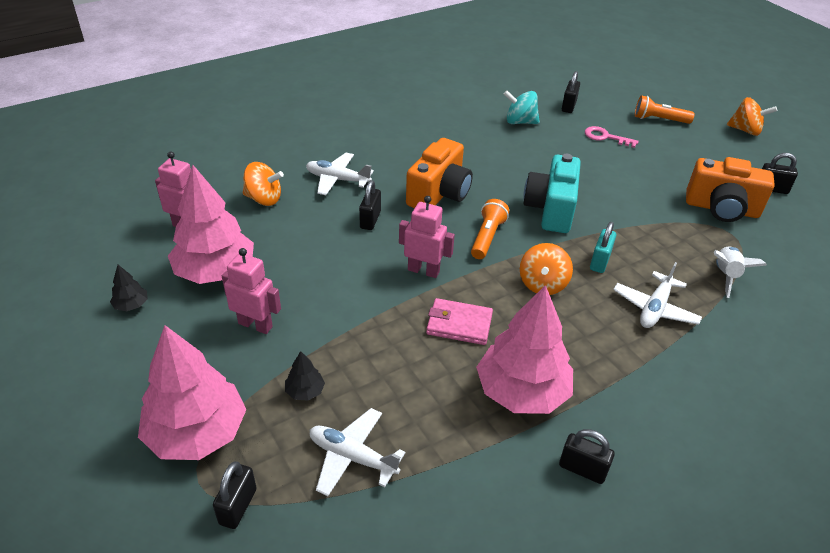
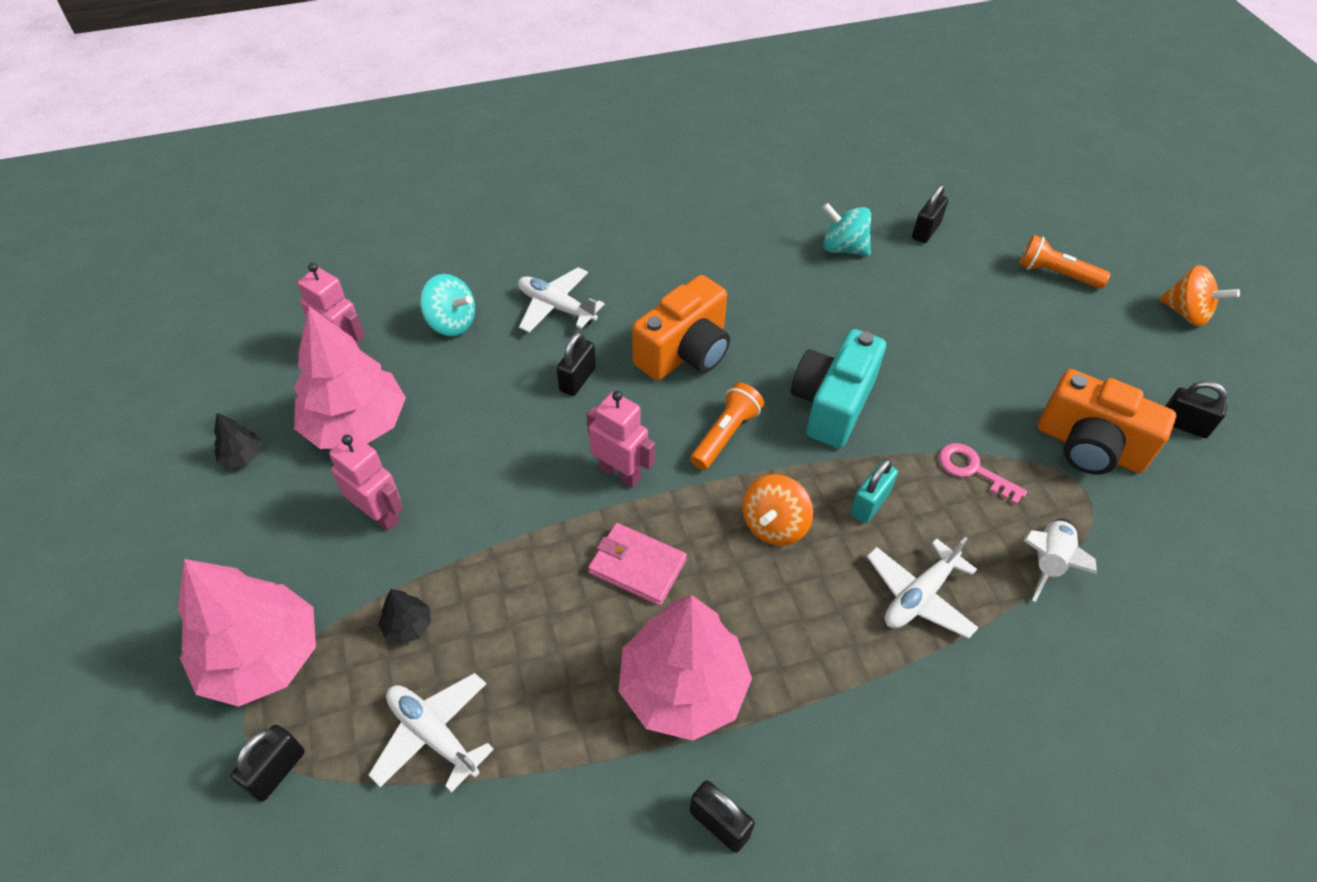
camera: 15 degrees right, 10 degrees up
orange spinning top [243,162,284,206] -> turquoise spinning top [420,274,475,336]
pink key [585,126,639,148] -> pink key moved to [939,443,1027,505]

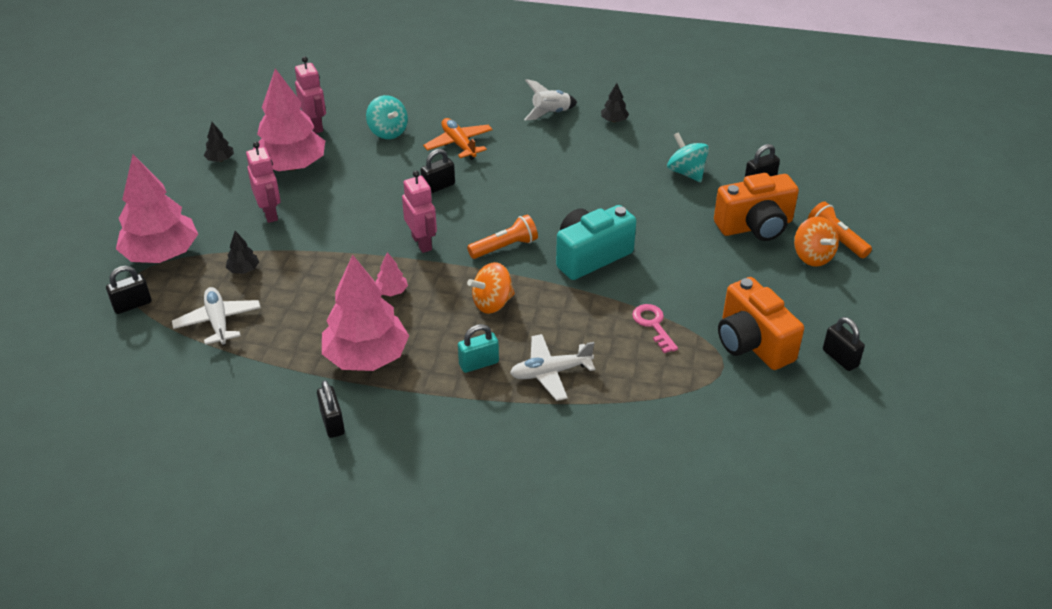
camera: 30 degrees right, 10 degrees down
white plane [518,267,604,333] -> orange plane [423,118,493,160]
pink wallet [588,523,687,606] -> pink tree [376,252,408,296]
orange camera [632,275,730,381] -> orange camera moved to [714,173,799,241]
turquoise padlock [850,458,898,523] -> turquoise padlock moved to [458,324,499,373]
white rocket [1023,518,1097,602] -> white rocket moved to [524,79,577,121]
orange spinning top [1159,265,1240,327] -> orange spinning top moved to [794,217,839,267]
none -> black tree [601,83,629,122]

